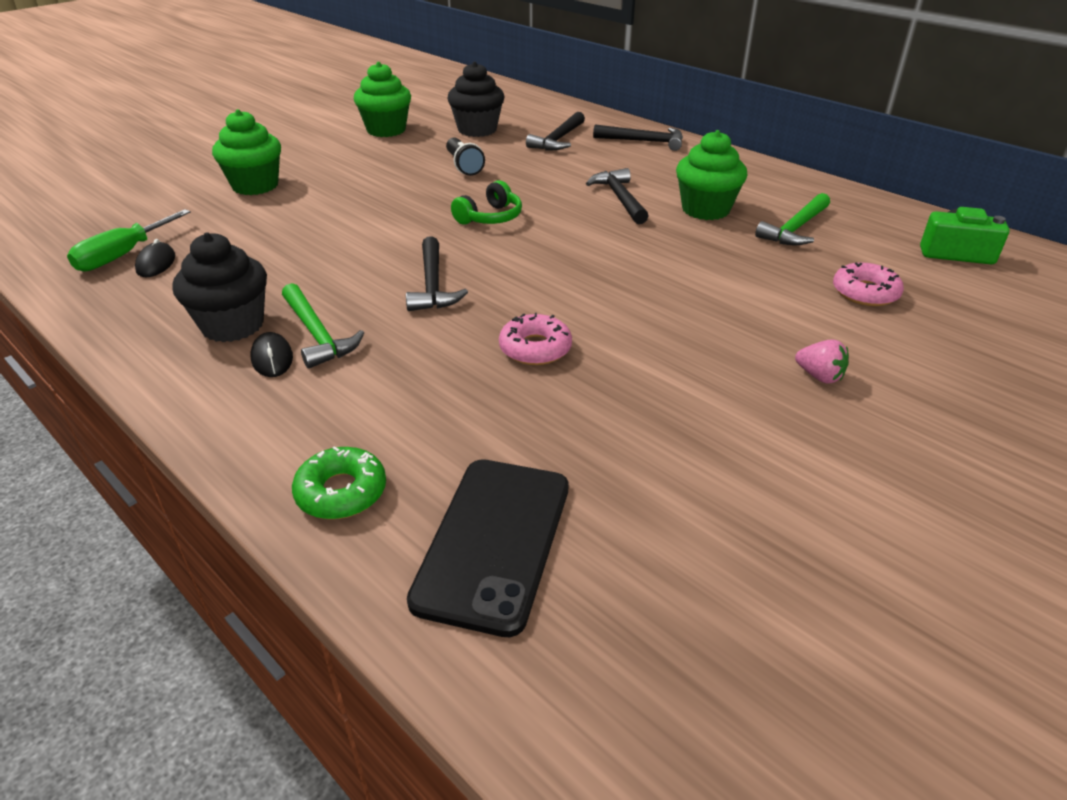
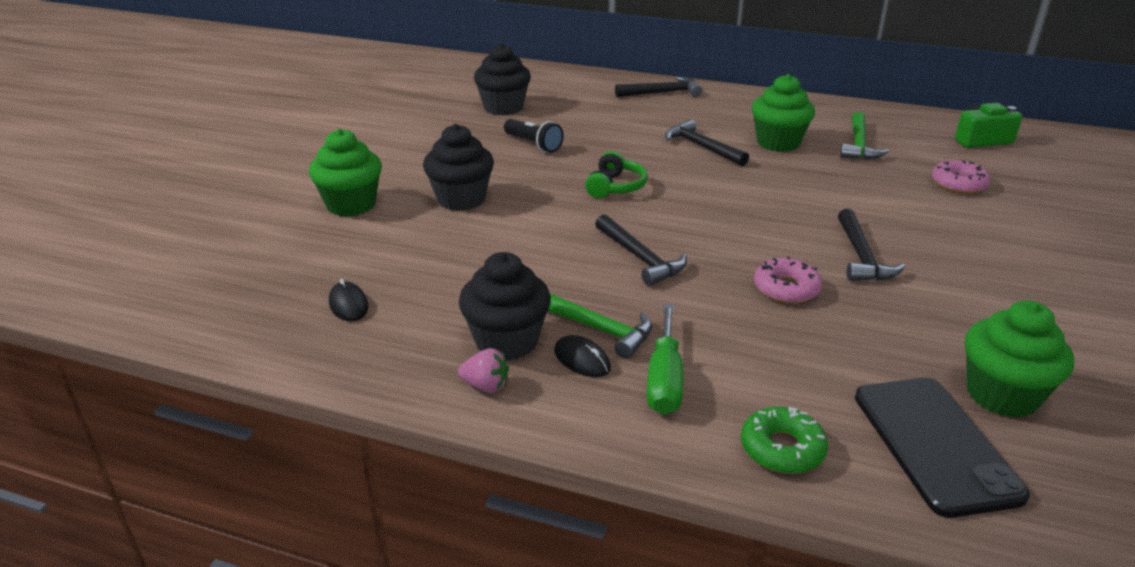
camera: 25 degrees left, 5 degrees down
green screwdriver [67,209,191,272] -> green screwdriver moved to [647,304,683,415]
green cupcake [354,62,411,137] -> green cupcake moved to [965,301,1074,418]
black hammer [526,112,585,150] -> black hammer moved to [838,209,905,281]
pink strawberry [795,339,849,383] -> pink strawberry moved to [458,348,509,393]
none -> black cupcake [423,124,494,211]

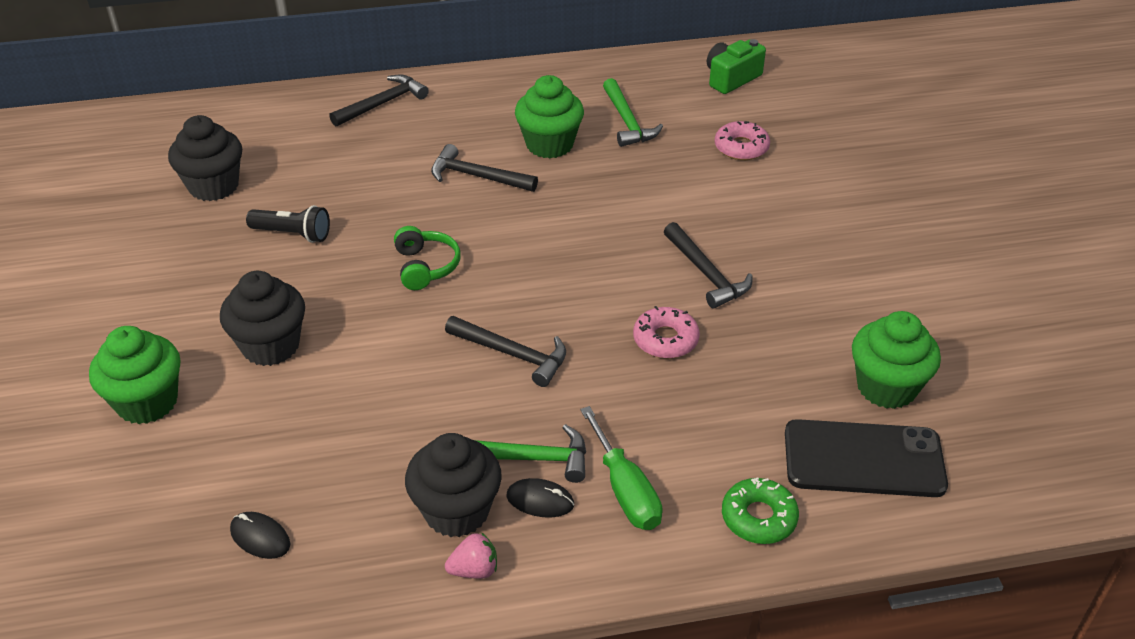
camera: 30 degrees left, 10 degrees up
black phone [855,378,1030,518] -> black phone turned 45 degrees counterclockwise [785,419,948,497]

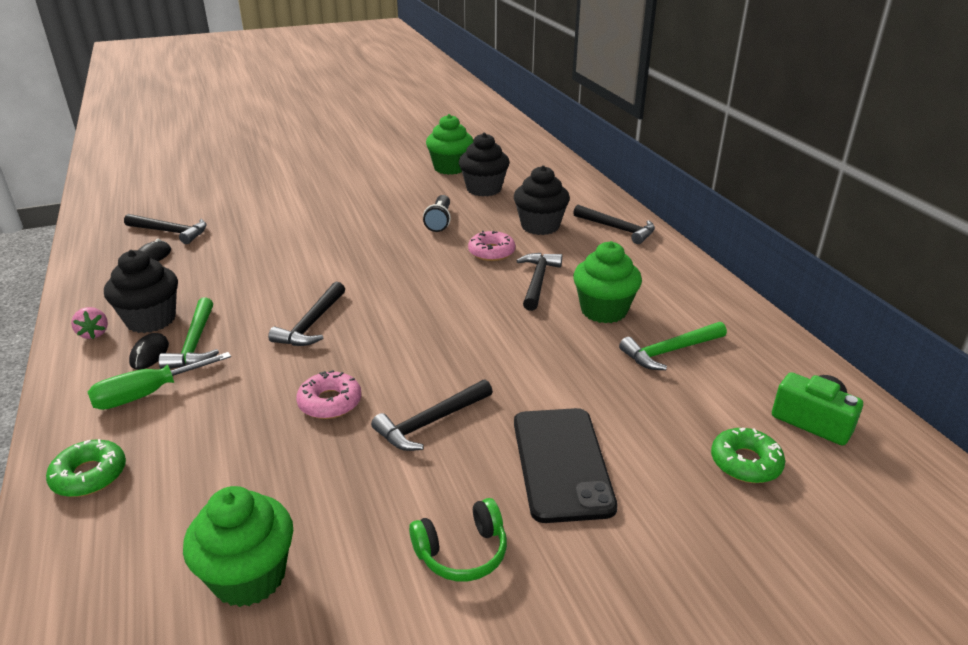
camera: 80 degrees right, 10 degrees down
green cupcake [89,326,181,424] -> green cupcake moved to [426,114,473,175]
black cupcake [220,271,305,366] -> black cupcake moved to [514,165,570,235]
green headphones [394,226,461,290] -> green headphones moved to [409,498,507,581]
pink donut [715,121,770,160] -> pink donut moved to [468,231,515,261]
black phone [785,419,948,497] -> black phone moved to [514,408,618,523]
none -> black hammer [124,214,207,244]
none -> green donut [711,428,785,483]

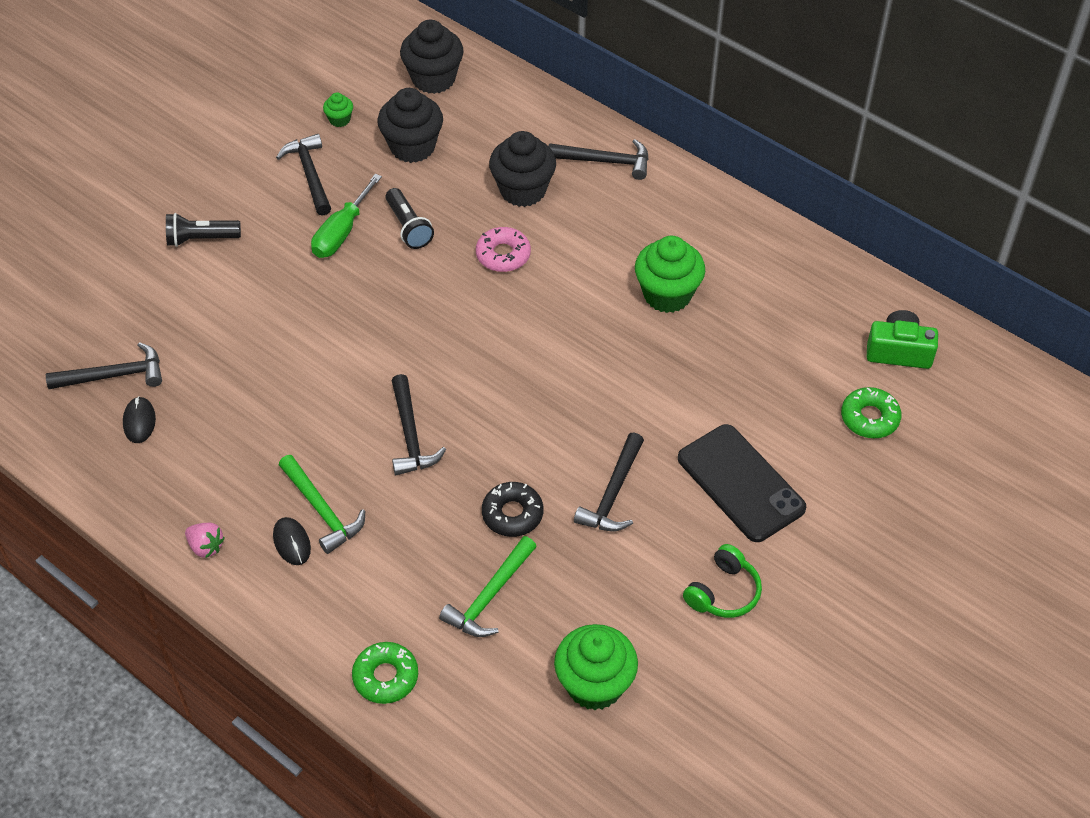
camera: 30 degrees left, 20 degrees up
green screwdriver [87,352,231,410] -> green screwdriver moved to [311,174,382,258]
black cupcake [104,250,178,333] -> black cupcake moved to [400,20,464,94]
pink donut [296,370,361,419] -> black donut [482,482,543,537]
green cupcake [426,114,473,175] -> green cupcake [323,93,353,127], size x0.47
black hammer [516,253,562,311] -> black hammer moved to [276,134,331,216]
green hammer [619,322,727,370] -> green hammer moved to [439,536,537,637]
none -> black flashlight [166,213,241,247]

